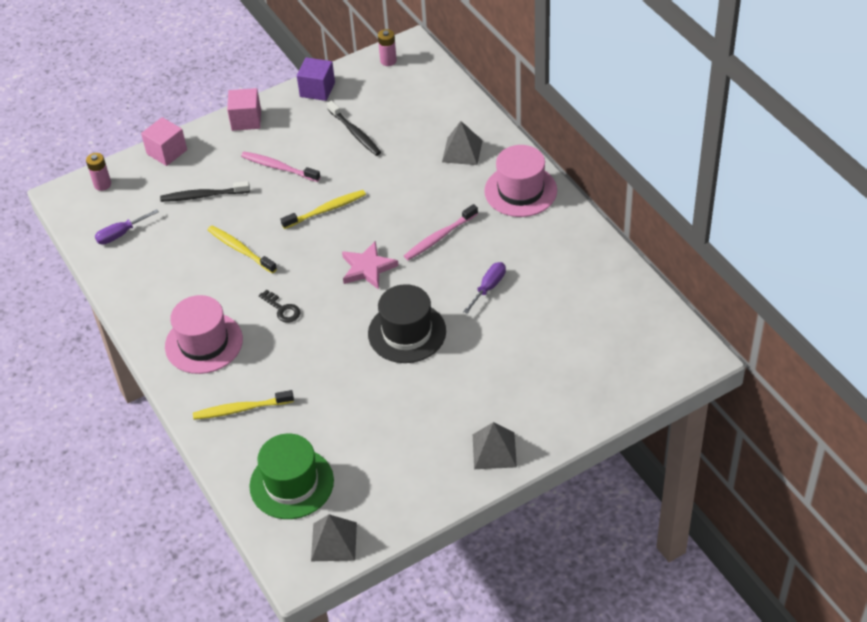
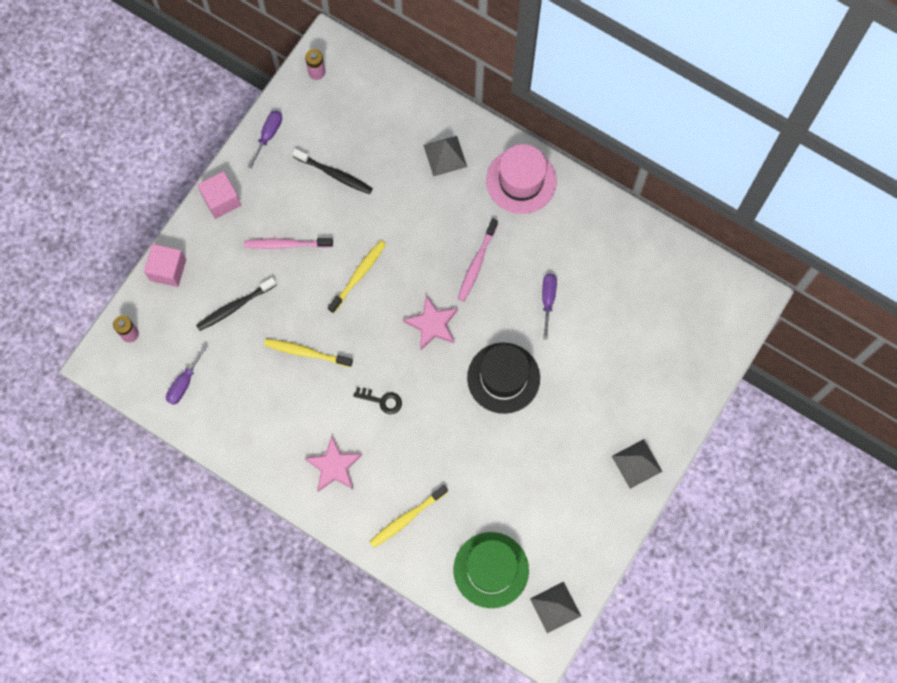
camera: 30 degrees left, 25 degrees up
pink hat [165,295,243,374] -> pink star [305,436,362,492]
purple cube [297,57,335,101] -> purple screwdriver [247,110,282,168]

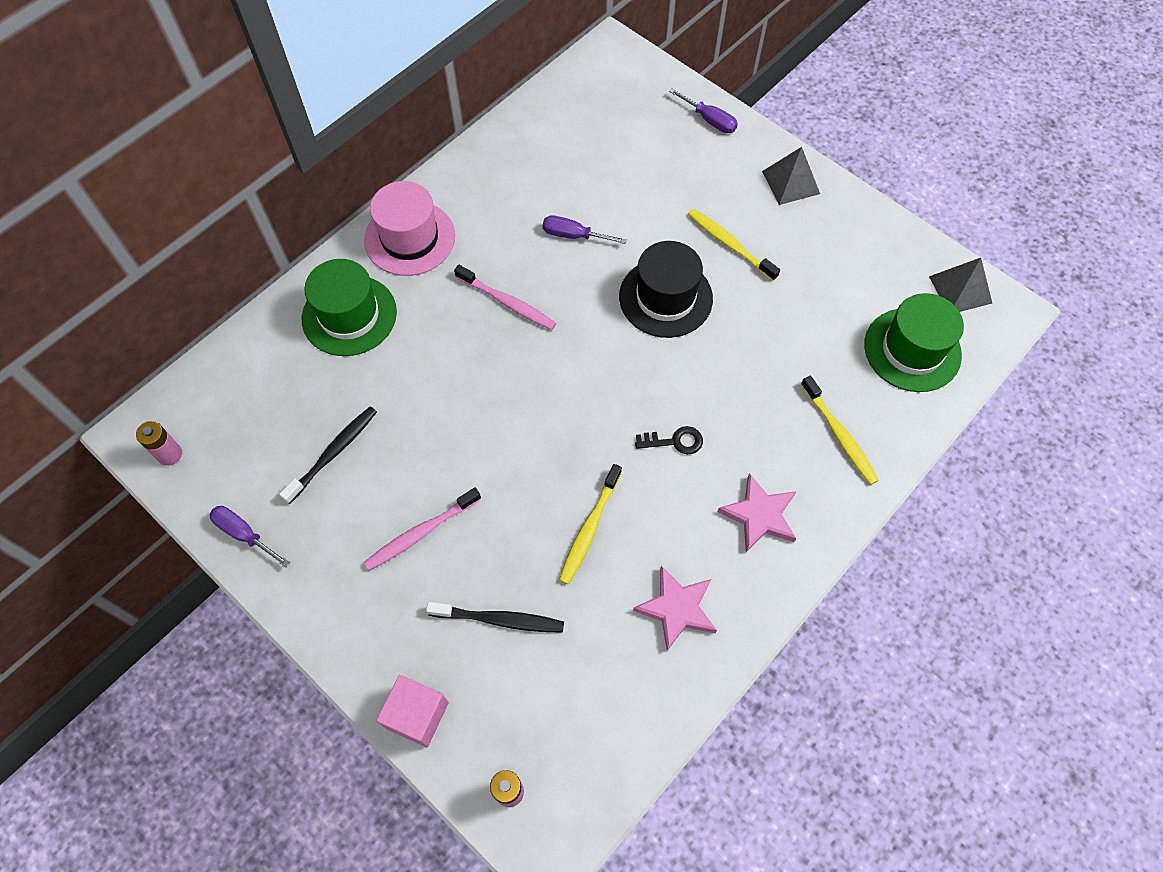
camera: 80 degrees left, 10 degrees down
purple screwdriver [166,344,208,405] -> purple screwdriver moved to [669,88,738,133]
black toothbrush [196,277,277,331] -> black toothbrush turned 60 degrees counterclockwise [426,602,564,633]
pink cube [197,171,241,219] -> none
pink toothbrush [244,238,333,249] -> pink toothbrush turned 45 degrees clockwise [364,487,481,571]
yellow toothbrush [328,240,386,313] -> yellow toothbrush moved to [688,209,780,281]
black key [353,387,402,414] -> black key turned 60 degrees clockwise [635,426,703,454]
pink star [403,295,458,350] -> pink star moved to [633,566,717,651]
grey pyramid [423,136,467,177] -> green hat [302,259,397,356]

